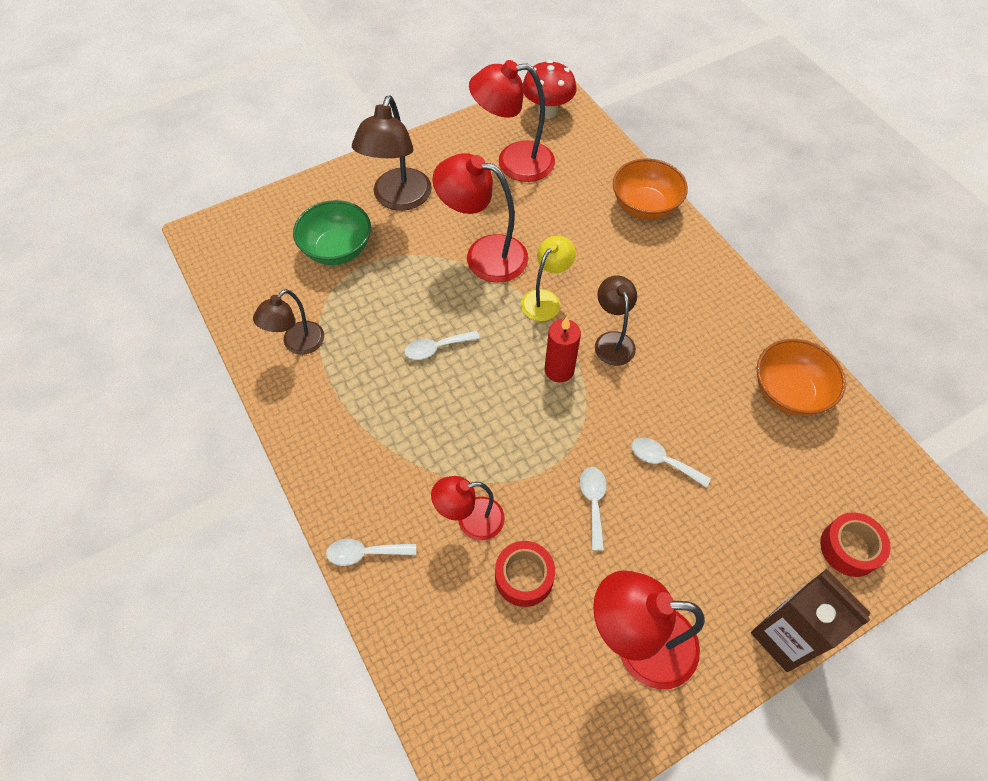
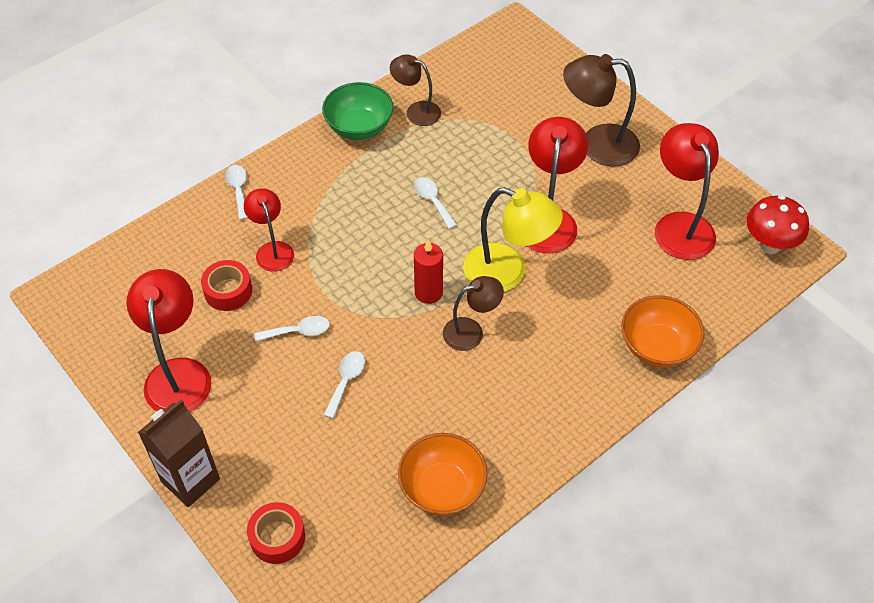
camera: 80 degrees right, 5 degrees down
green bowl [293,200,371,265] -> green bowl moved to [322,82,393,140]
yellow lamp [521,236,576,321] -> yellow lamp [463,187,563,292], size x1.62

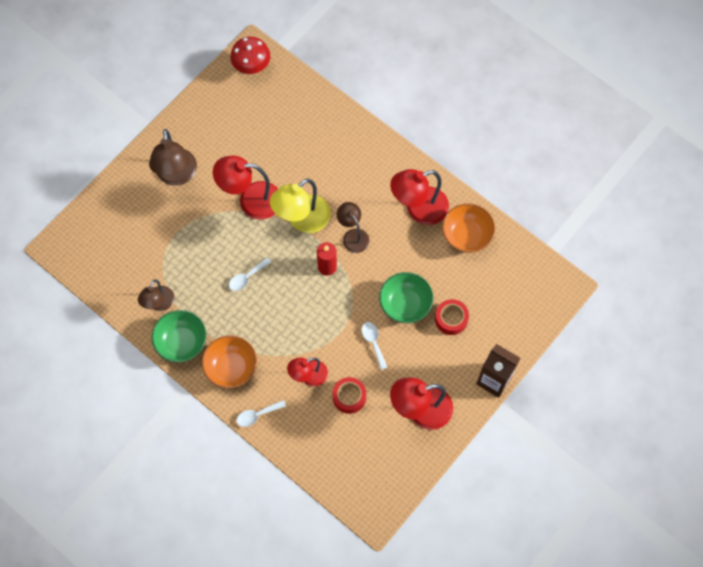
camera: 100 degrees left, 15 degrees up
red tape [247,502,305,564] -> red tape moved to [435,299,469,335]
white spoon [324,351,365,419] -> green bowl [379,272,433,323]
yellow lamp [463,187,563,292] -> yellow lamp turned 150 degrees counterclockwise [270,179,331,233]
orange bowl [621,295,704,367] -> orange bowl moved to [202,335,257,388]
red lamp [655,123,719,260] -> red lamp moved to [390,169,449,225]

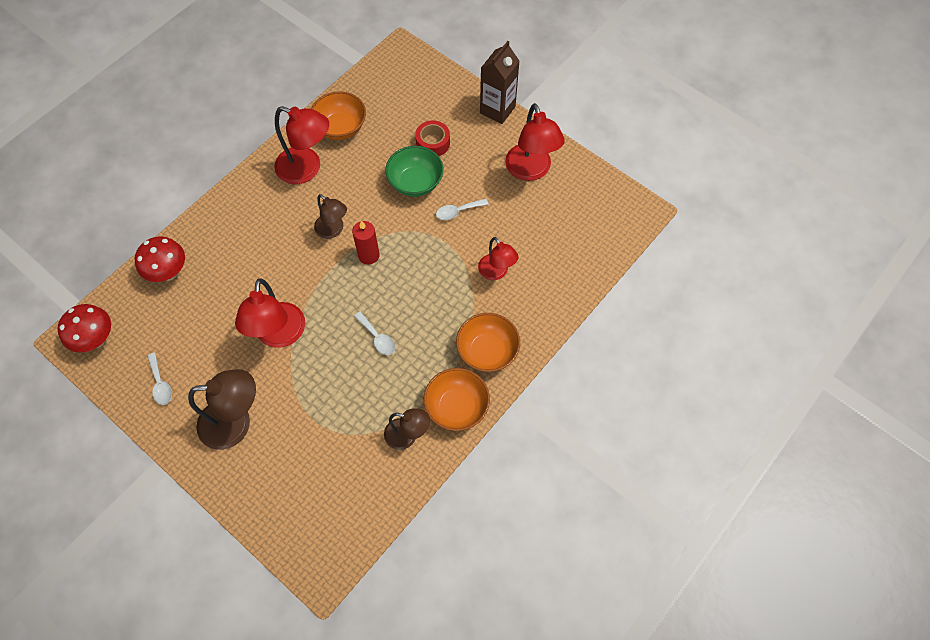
camera: 90 degrees left, 5 degrees down
green bowl [152,310,206,363] -> orange bowl [424,368,490,431]
white spoon [236,400,286,427] -> white spoon moved to [147,353,172,405]
yellow lamp [270,179,331,233] -> none
red tape [332,377,366,414] -> none
brown lamp [337,202,370,253] -> brown lamp turned 105 degrees counterclockwise [314,194,347,239]
red lamp [390,169,449,225] -> red lamp turned 45 degrees counterclockwise [274,106,329,184]
none -> red mushroom [135,236,185,282]

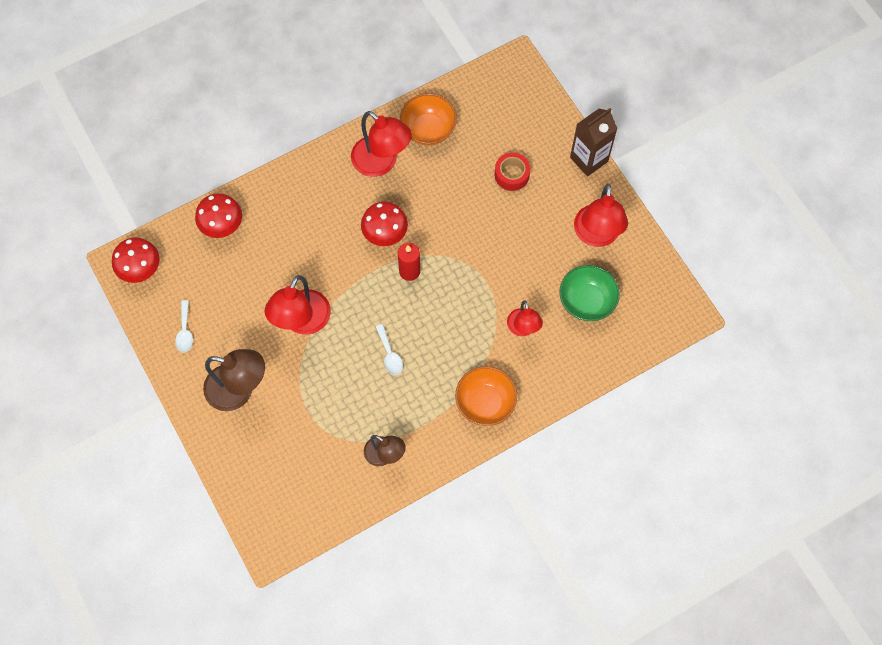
camera: 20 degrees right, 5 degrees up
brown lamp [314,194,347,239] -> red mushroom [361,202,408,246]
green bowl [385,146,444,197] -> green bowl moved to [559,265,620,321]
orange bowl [424,368,490,431] -> none
white spoon [436,199,489,220] -> none

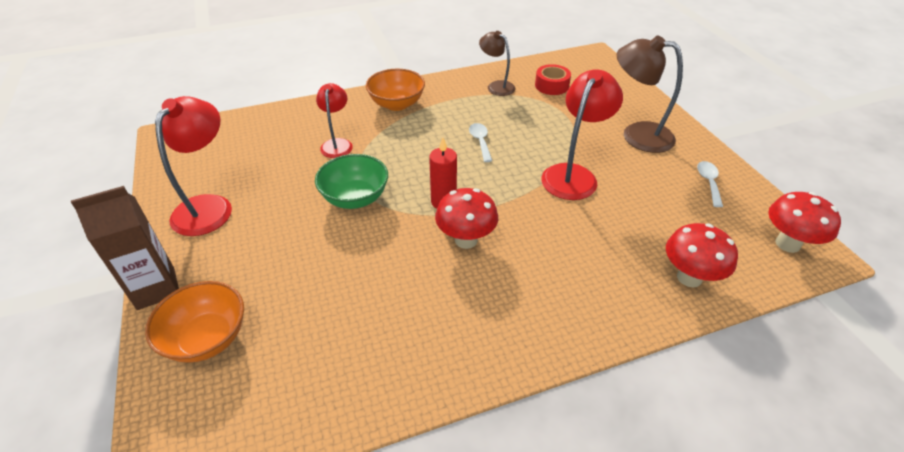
camera: 170 degrees left, 25 degrees down
red lamp [351,111,412,177] -> none
orange bowl [400,93,457,145] -> orange bowl moved to [145,281,244,363]
red tape [494,152,530,191] -> red tape moved to [535,64,571,95]
green bowl [559,265,620,321] -> green bowl moved to [315,154,388,209]

